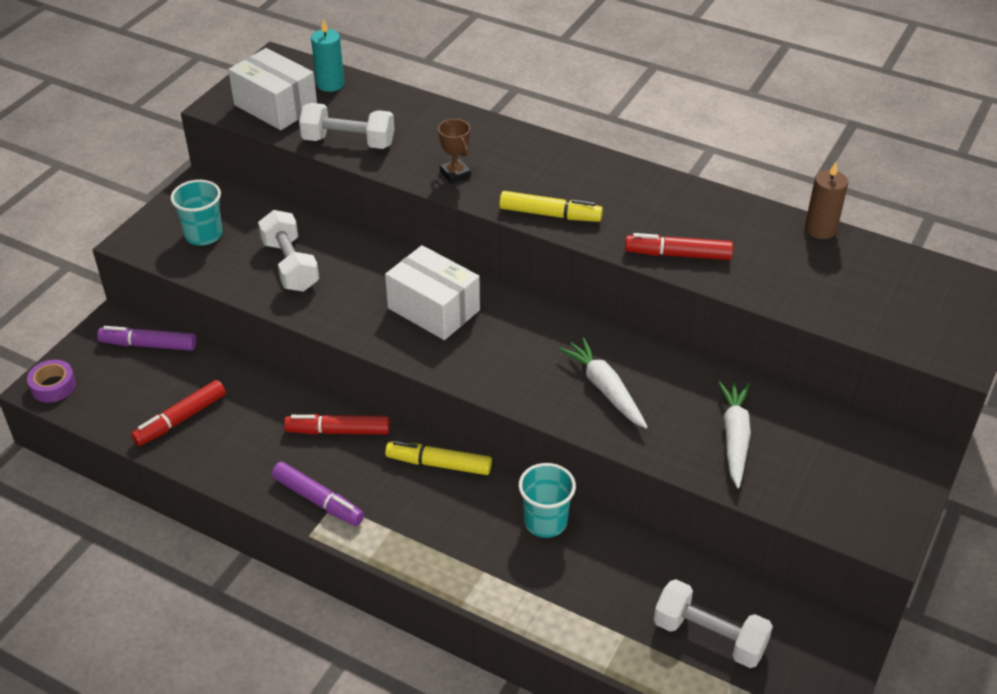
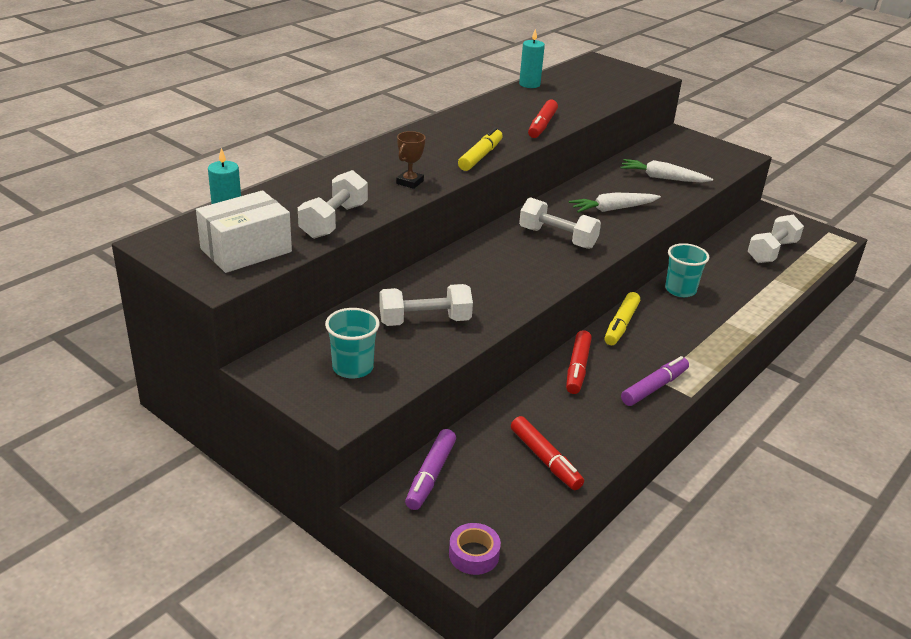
camera: 80 degrees left, 10 degrees down
white box [385,245,480,340] -> none
brown trophy [438,119,471,183] -> brown trophy turned 45 degrees counterclockwise [396,131,425,189]
brown candle [805,162,848,239] -> turquoise candle [519,29,545,88]
none -> white dumbbell [519,197,601,249]

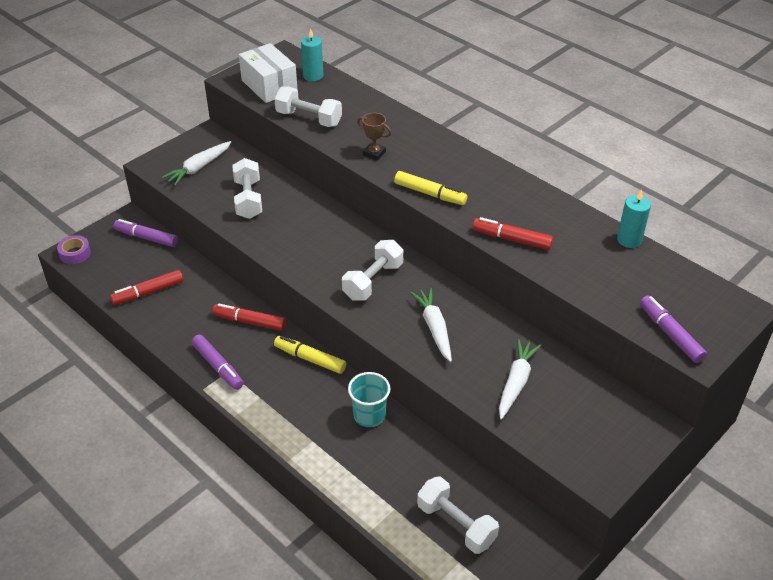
camera: 95 degrees right, 10 degrees up
turquoise cup [325,308,380,379] -> white carrot [162,141,231,186]
none -> purple marker [640,295,707,363]

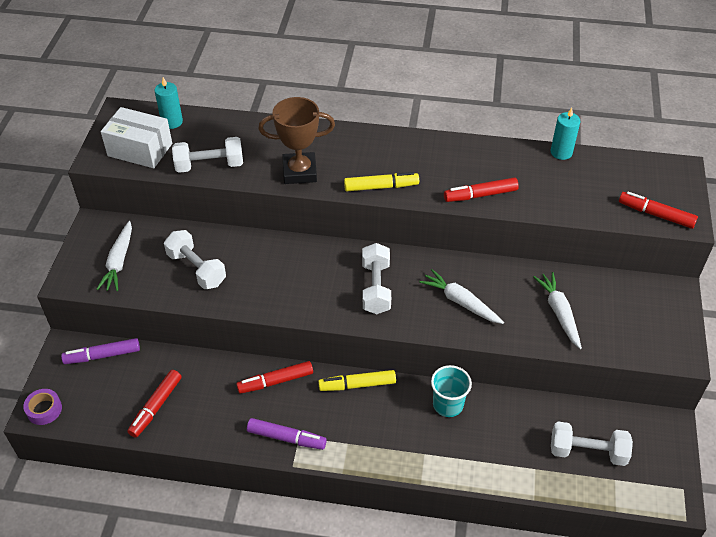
camera: 35 degrees left, 5 degrees up
brown trophy [357,113,391,160] -> brown trophy [258,97,335,184], size x1.88
purple marker [640,295,707,363] -> red marker [619,192,698,229]

